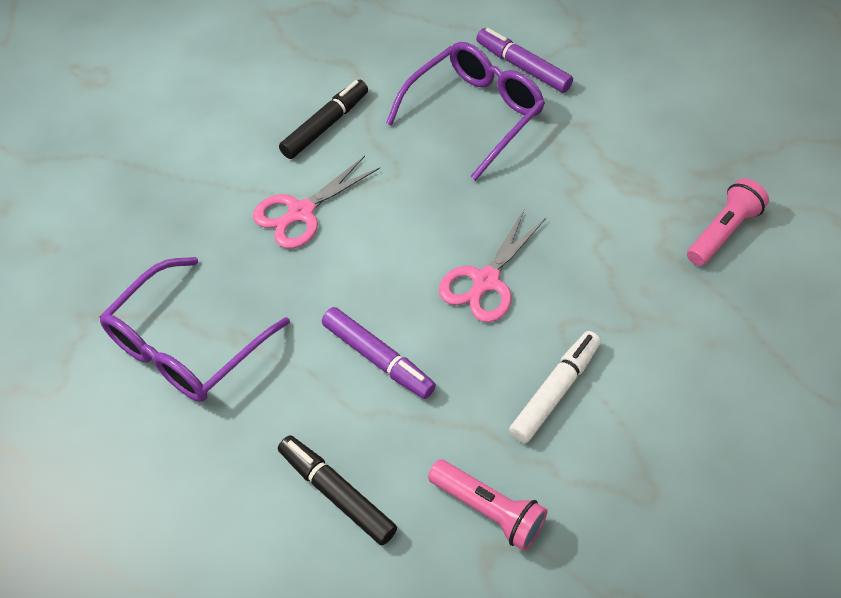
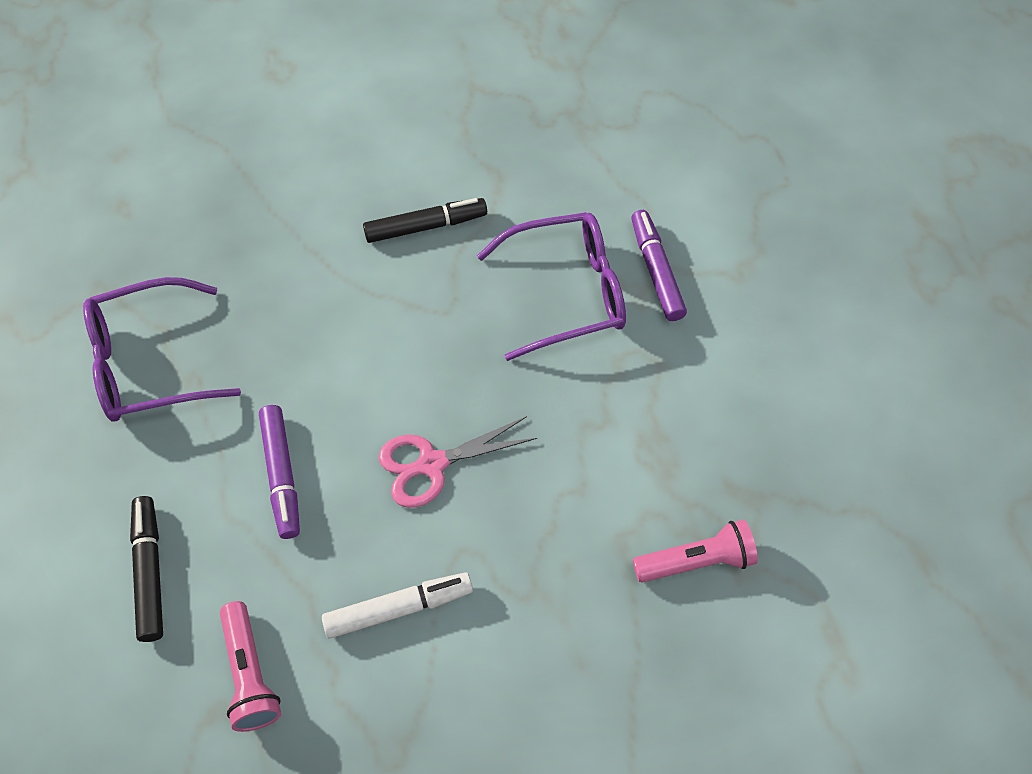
camera: 35 degrees right, 5 degrees up
pink scissors [253,156,380,249] -> none

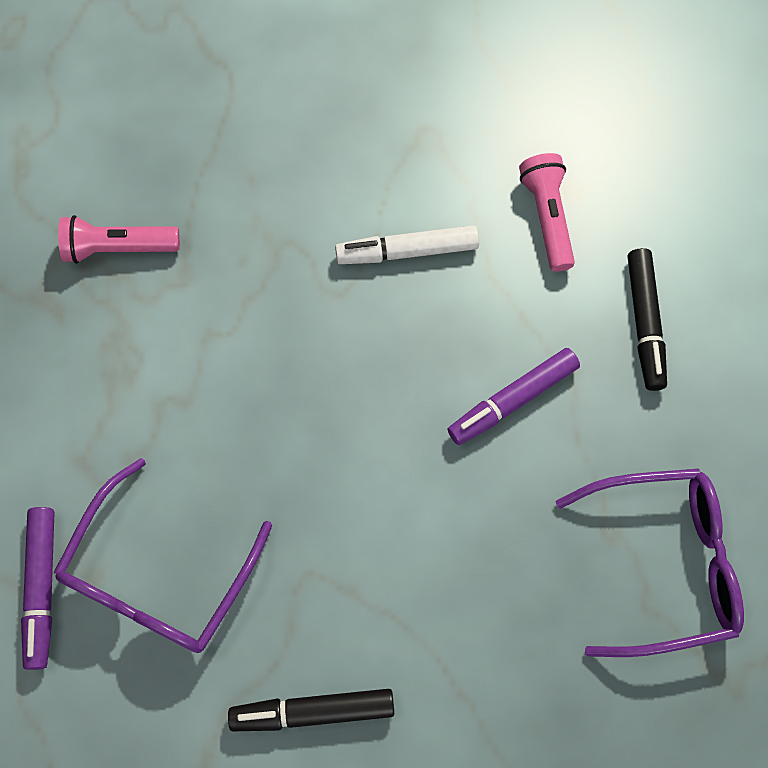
camera: 170 degrees left, 10 degrees up
purple marker [259,405,300,539] -> purple marker turned 120 degrees counterclockwise [448,348,580,445]
pink scissors [378,416,537,508] -> none
purple glasses [477,212,626,361] -> purple glasses turned 60 degrees counterclockwise [53,458,272,653]

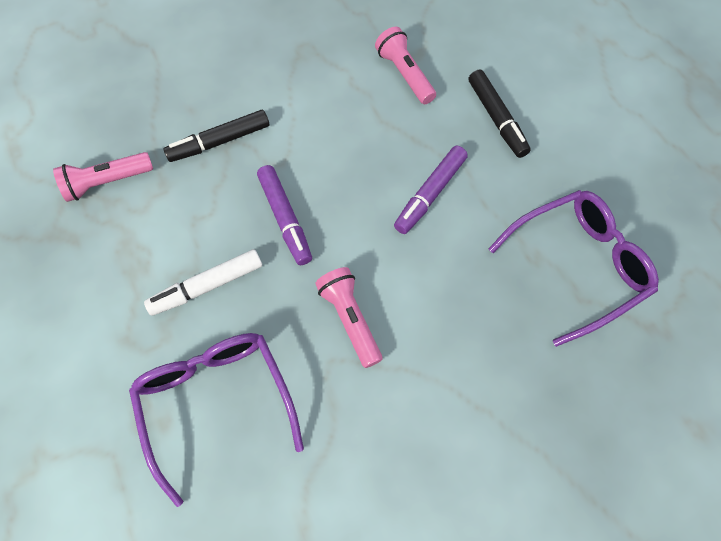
camera: 20 degrees left, 5 degrees down
purple marker [21,507,54,670] -> purple marker moved to [257,165,312,265]
purple glasses [53,458,272,653] -> purple glasses turned 150 degrees clockwise [129,333,304,507]
black marker [228,689,394,731] -> black marker moved to [163,110,269,162]
white marker [335,225,479,264] -> white marker moved to [144,249,262,316]
none -> pink flashlight [315,267,382,368]

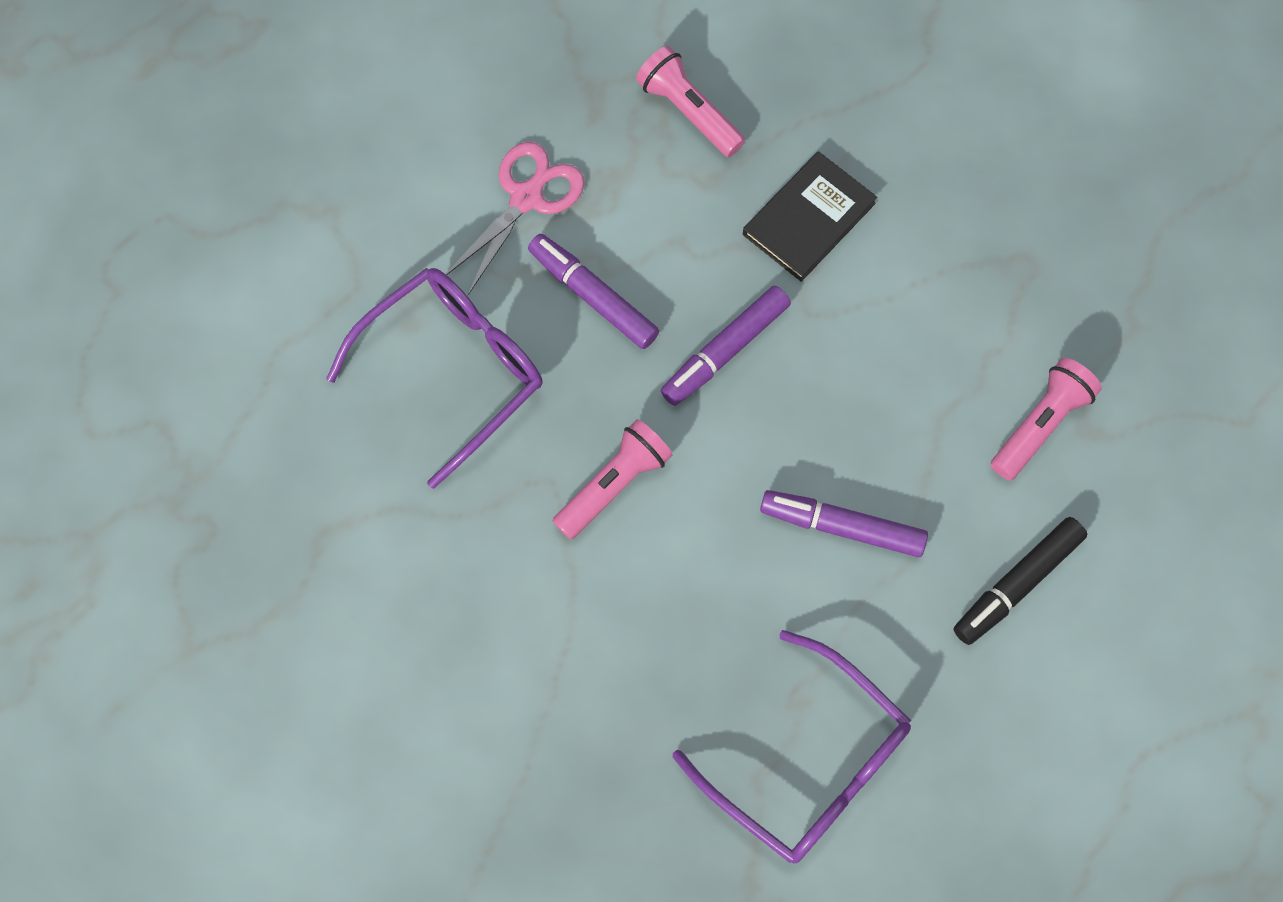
camera: 70 degrees right, 5 degrees up
white marker [144,249,262,316] -> purple marker [528,234,659,349]
black marker [163,110,269,162] -> black book [743,151,877,282]
none -> pink scissors [446,142,584,295]

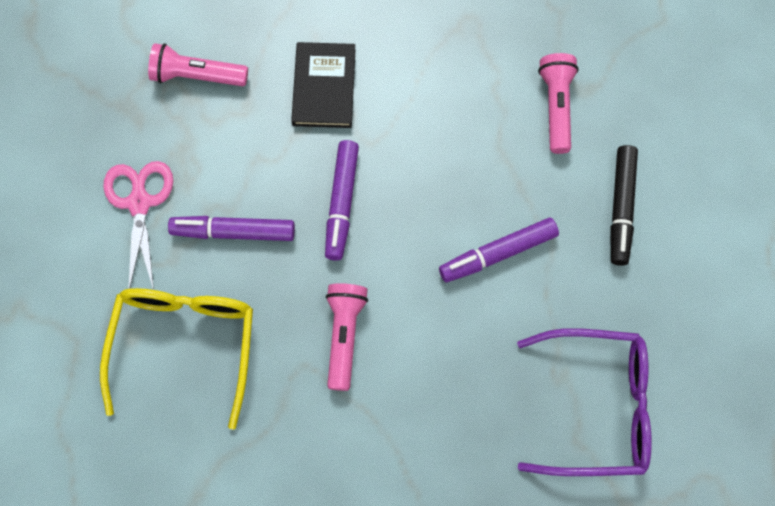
camera: 40 degrees left, 0 degrees up
purple glasses [326,268,543,489] -> yellow glasses [100,288,253,430]

